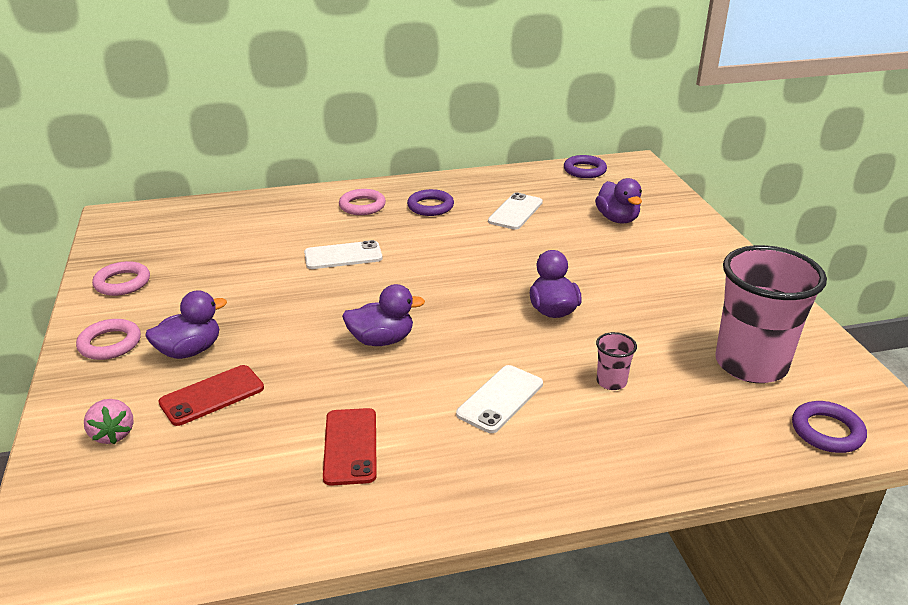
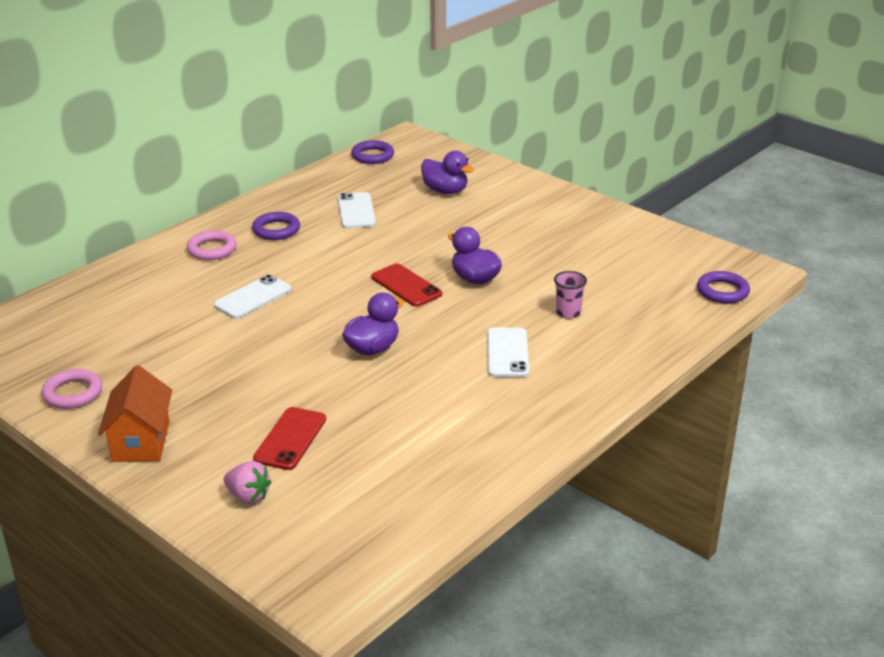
camera: 35 degrees left, 0 degrees up
pink ring [76,319,141,360] -> orange house [98,365,172,462]
purple duck [146,290,227,359] -> none
red phone [323,408,377,486] -> red phone moved to [371,264,442,307]
pink cup [715,245,827,383] -> none

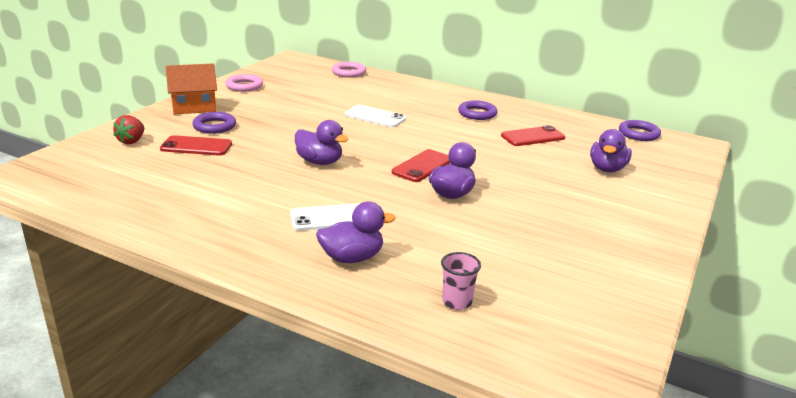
camera: 75 degrees right, 5 degrees down
pink ring [187,231,237,260] -> pink ring moved to [332,62,366,78]
pink strawberry [224,461,271,504] -> red strawberry [113,115,144,144]
white phone [338,192,376,228] -> red phone [501,125,565,146]
pink cup [554,271,587,319] -> pink cup moved to [441,252,481,310]
purple ring [697,271,750,304] -> purple ring moved to [192,112,236,134]
none -> purple duck [316,202,396,263]

